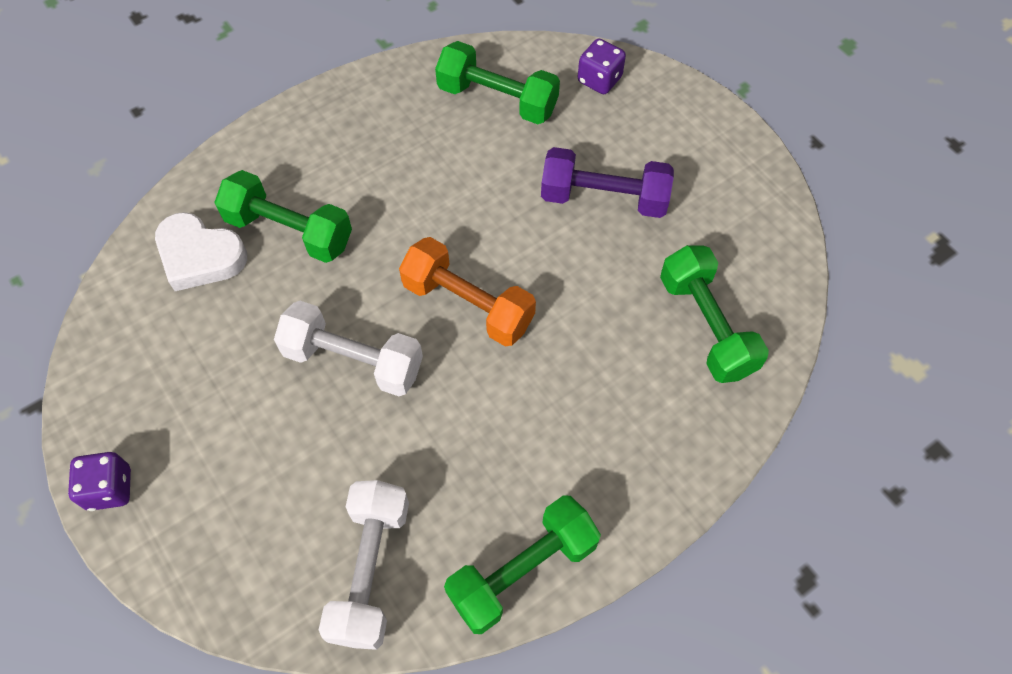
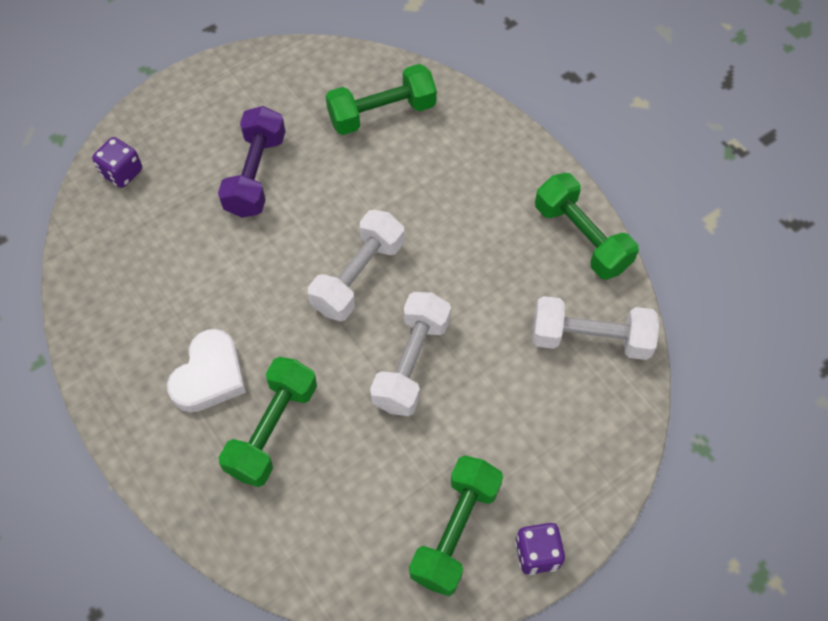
camera: 90 degrees left, 0 degrees up
white heart [155,212,247,291] -> white heart moved to [167,329,246,412]
orange dumbbell [399,237,536,346] -> white dumbbell [308,210,404,321]
green dumbbell [435,41,560,124] -> green dumbbell moved to [409,455,503,596]

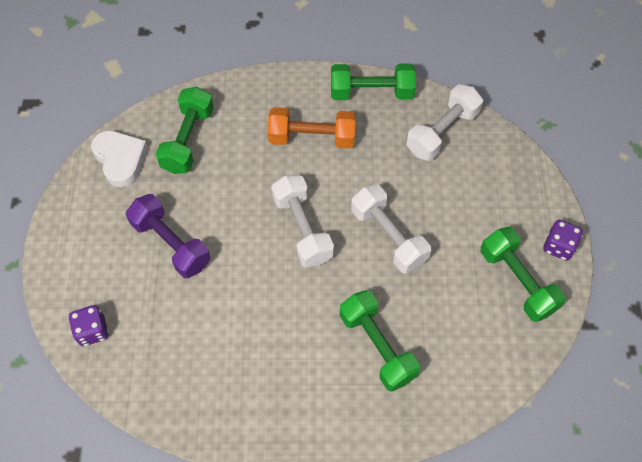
camera: 55 degrees left, 0 degrees up
white heart [167,329,246,412] -> white heart moved to [91,130,148,187]
none -> orange dumbbell [268,107,356,149]

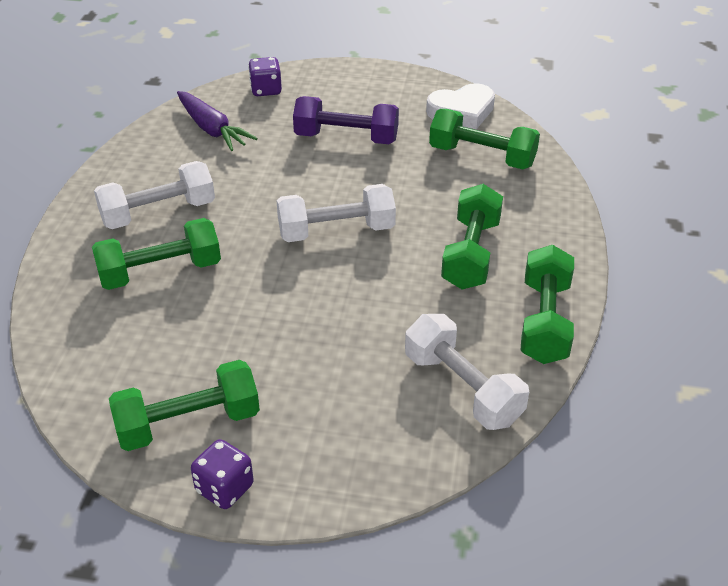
camera: 100 degrees right, 20 degrees down
purple dumbbell [126,194,210,278] -> purple dumbbell turned 45 degrees clockwise [293,96,399,144]
orange dumbbell [268,107,356,149] -> green dumbbell [441,184,503,289]
white dumbbell [351,184,431,274] -> white dumbbell moved to [94,161,215,229]
none -> purple carrot [177,91,258,151]

